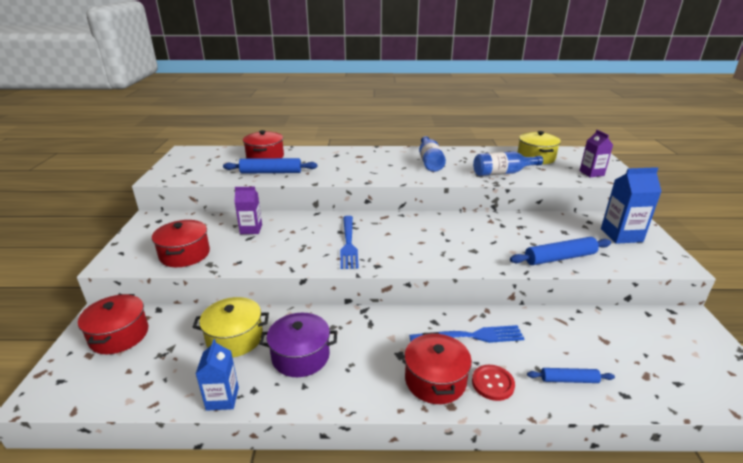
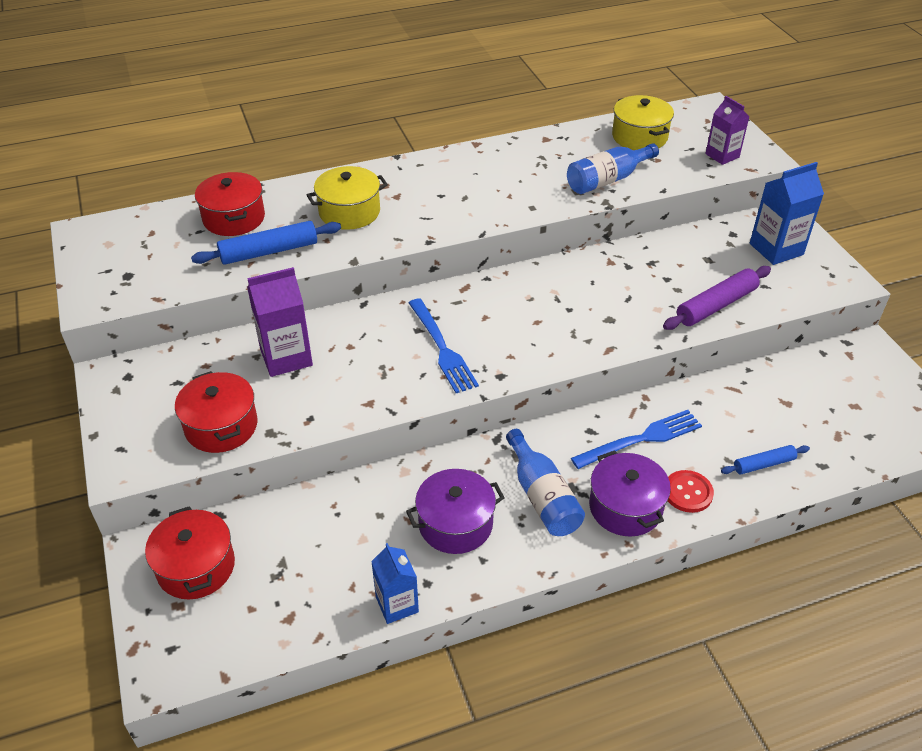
camera: 20 degrees left, 15 degrees up
yellow pot [192,297,269,357] -> yellow pot moved to [307,166,388,230]
purple carton [235,187,262,234] -> purple carton [247,267,313,377], size x1.51
red pot [404,332,472,404] -> purple pot [589,450,671,537]
blue bottle [419,136,446,172] -> blue bottle moved to [506,429,585,536]
blue rolling pin [510,237,611,265] -> purple rolling pin [663,266,771,330]

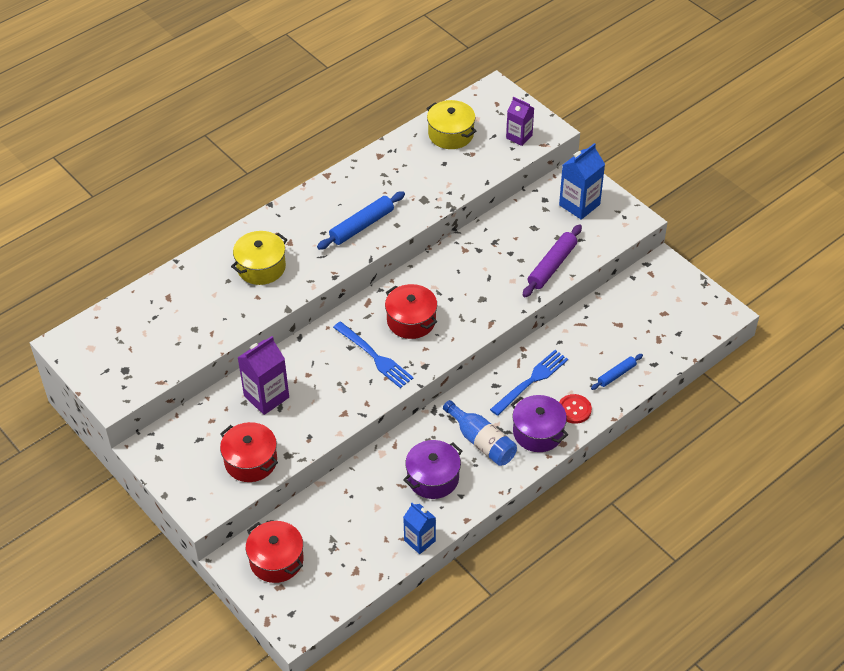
camera: 20 degrees left, 5 degrees up
blue rolling pin [191,221,341,265] -> blue rolling pin moved to [317,191,405,250]
red pot [195,172,265,236] -> red pot moved to [385,284,437,339]
blue bottle [567,143,659,194] -> none

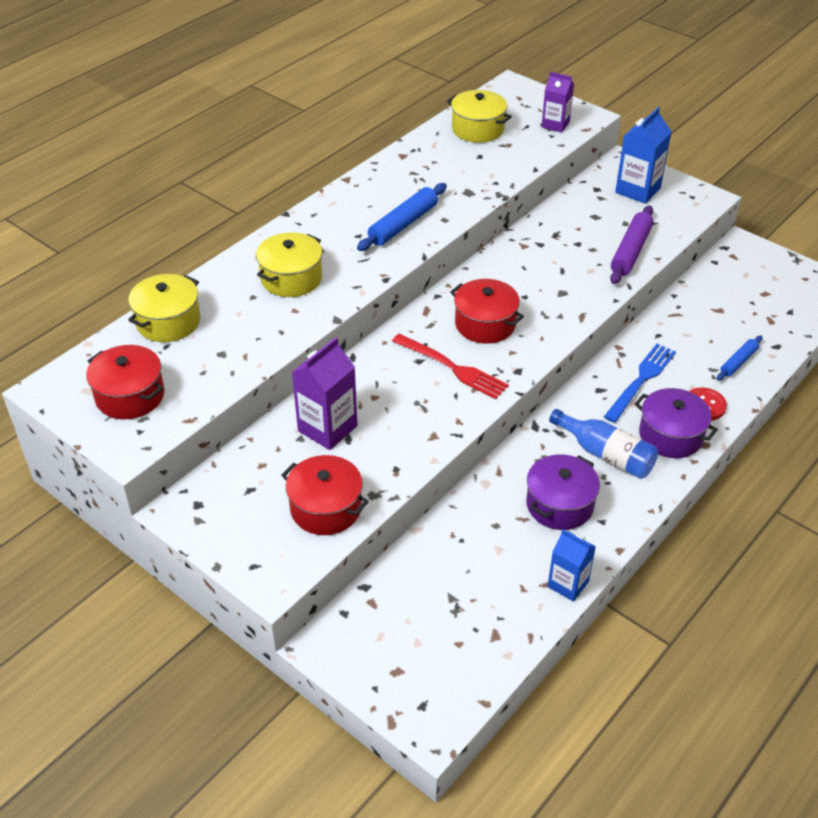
camera: 10 degrees left, 5 degrees down
red pot [246,521,304,583] -> red pot moved to [86,345,165,419]
blue fork [333,322,414,388] -> red fork [392,334,509,399]
none -> yellow pot [128,274,200,342]

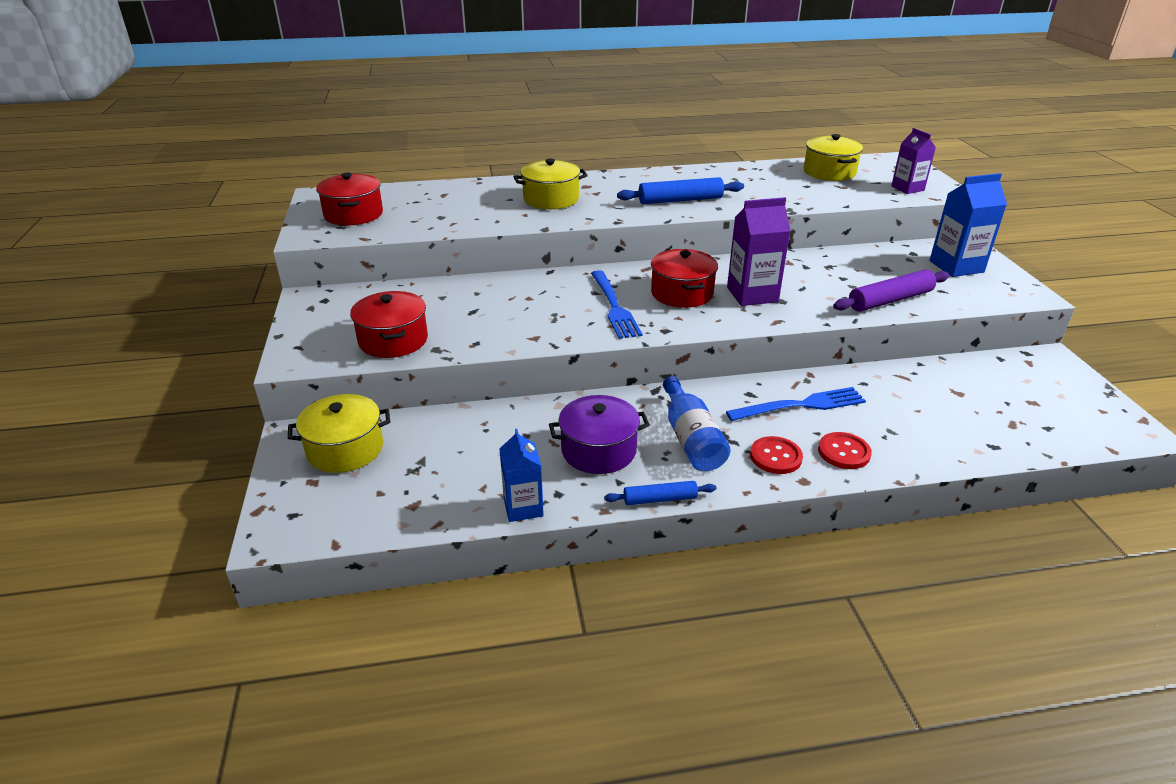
camera: 40 degrees right, 10 degrees down
yellow pot [128,274,200,342] -> yellow pot moved to [288,394,390,473]
purple carton [292,337,357,450] -> purple carton moved to [727,197,791,306]
red fork [392,334,509,399] -> blue fork [591,270,642,339]
purple pot [635,388,718,458] -> red button [750,436,803,474]
blue rolling pin [717,336,762,381] -> blue rolling pin moved to [604,481,716,505]

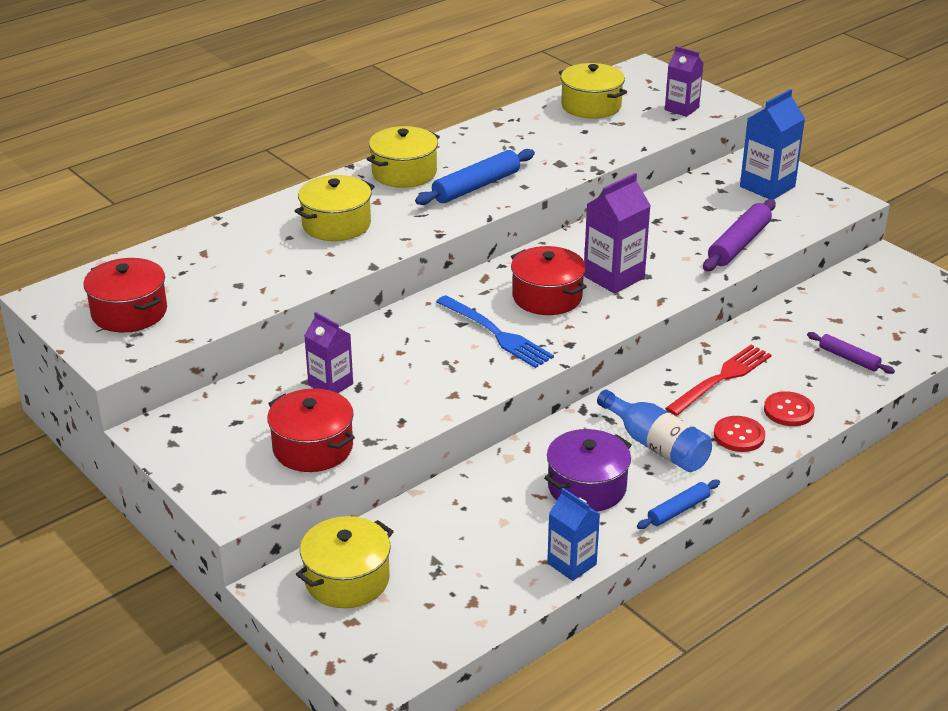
camera: 30 degrees left, 0 degrees up
blue fork [726,387,866,421] -> red fork [665,345,771,416]
none -> purple carton [304,312,353,393]
none -> yellow pot [367,126,440,188]
none -> purple rolling pin [807,332,895,374]

